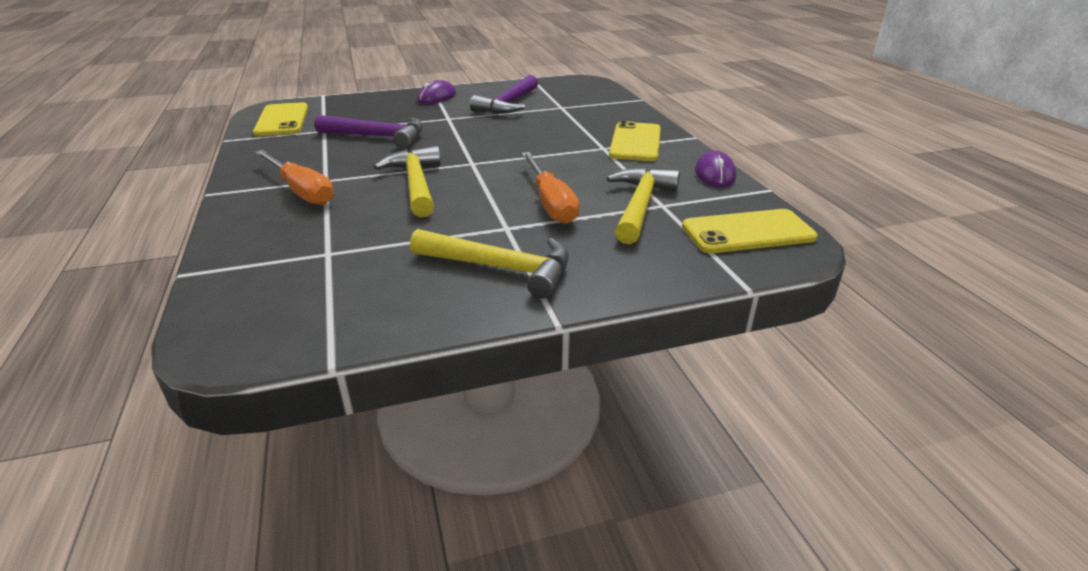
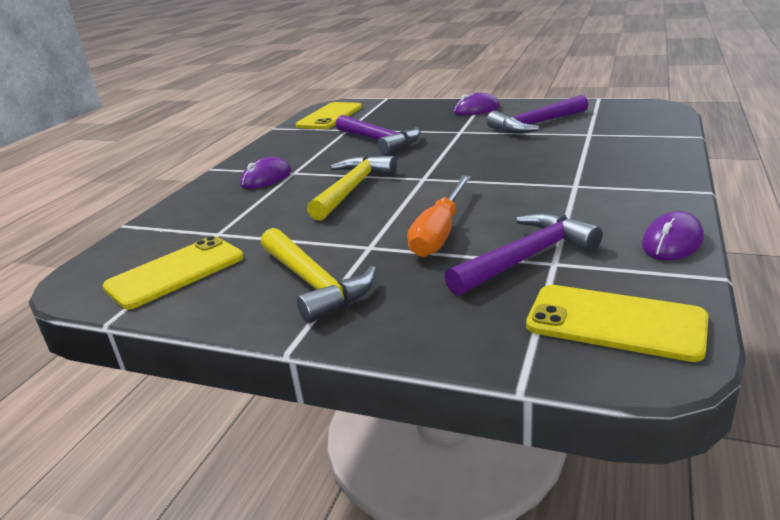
camera: 40 degrees right, 5 degrees down
orange screwdriver [255,150,334,205] -> purple mouse [240,157,292,189]
yellow hammer [607,167,680,244] -> purple hammer [444,213,603,296]
yellow phone [609,121,661,161] -> yellow phone moved to [102,236,244,309]

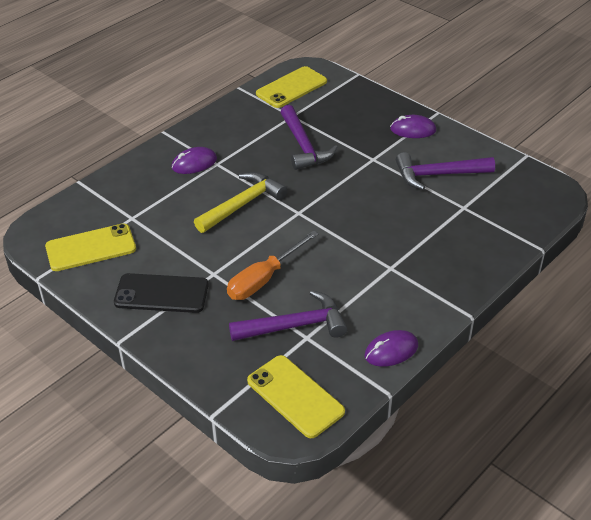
camera: 20 degrees right, 15 degrees up
yellow hammer [261,228,376,323] -> black phone [114,273,209,313]

